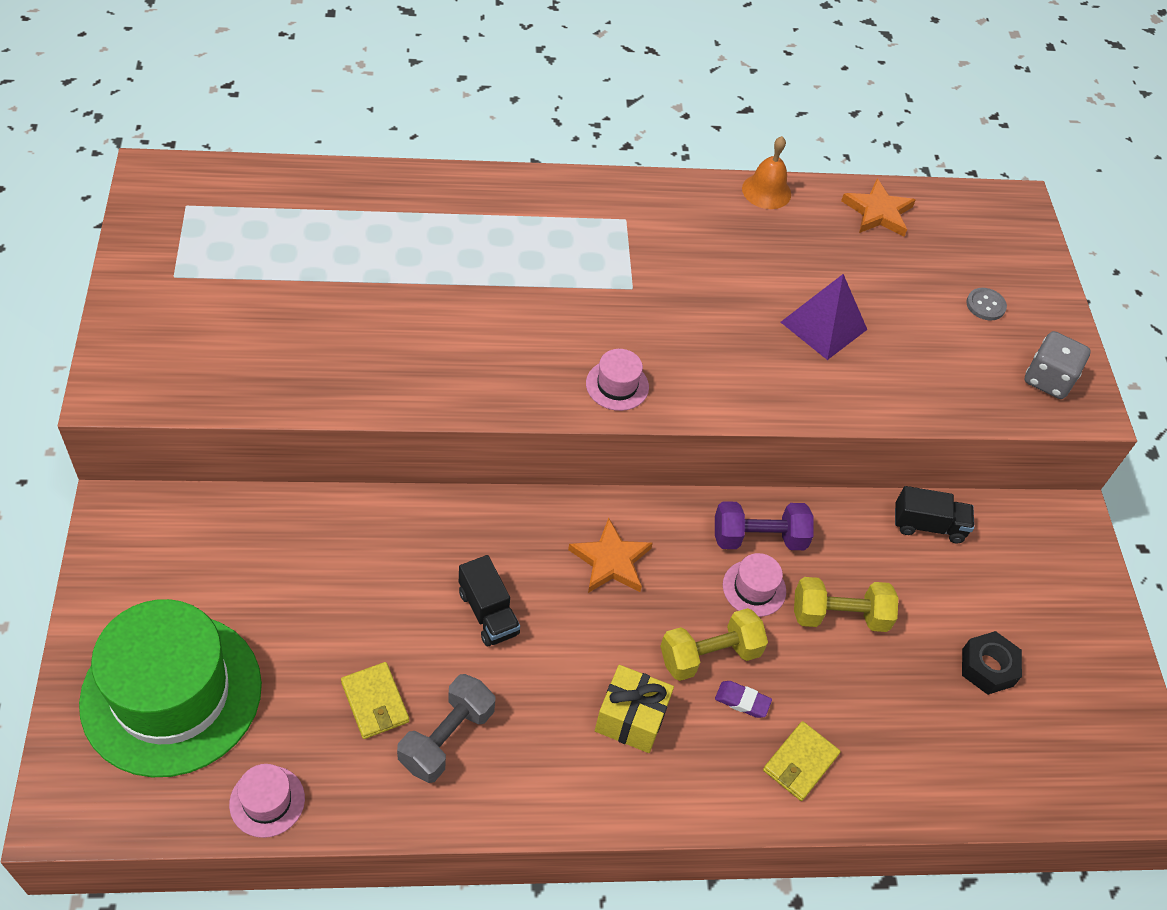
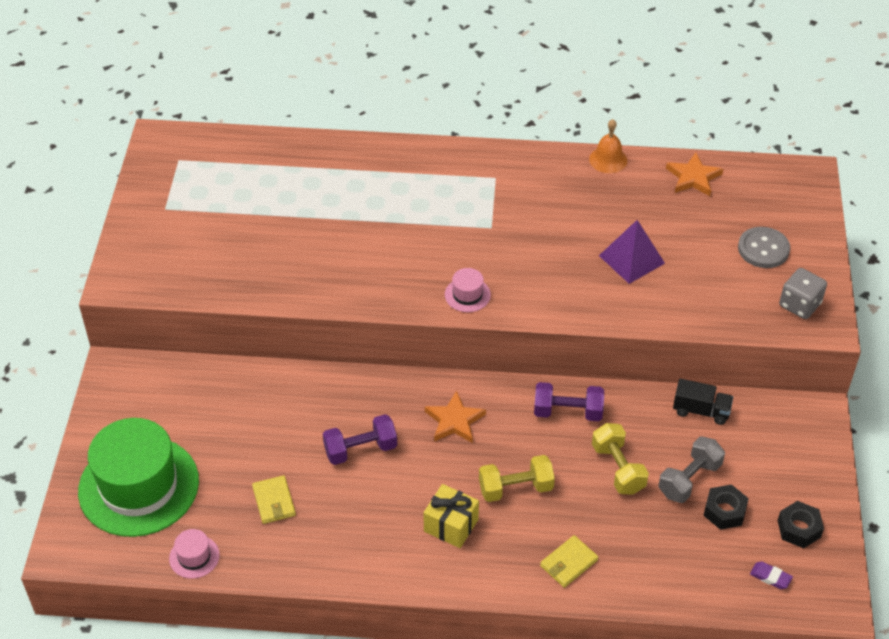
camera: 15 degrees right, 5 degrees down
grey dumbbell [397,674,496,783] -> grey dumbbell moved to [658,437,725,503]
black truck [459,555,520,646] -> purple dumbbell [323,414,397,465]
purple eraser [715,681,772,718] -> purple eraser moved to [750,561,793,589]
pink hat [723,553,786,617] -> none
yellow dumbbell [794,577,898,632] -> yellow dumbbell turned 60 degrees clockwise [592,423,649,495]
grey button [966,288,1007,321] -> grey button [738,227,790,268], size x1.69
none -> black nut [778,501,824,548]

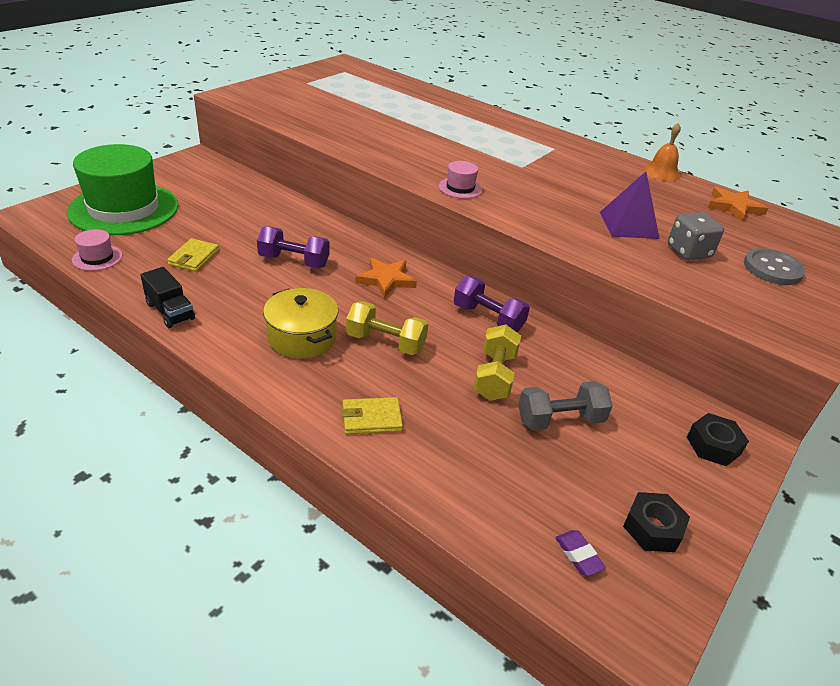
camera: 30 degrees right, 10 degrees down
yellow gift [423,484,479,548] -> yellow pot [263,288,338,359]
black truck [673,379,733,425] -> black truck moved to [140,267,195,328]
black nut [703,484,749,530] -> black nut moved to [687,413,749,466]
grey dice [779,268,827,319] -> grey dice moved to [668,212,724,260]

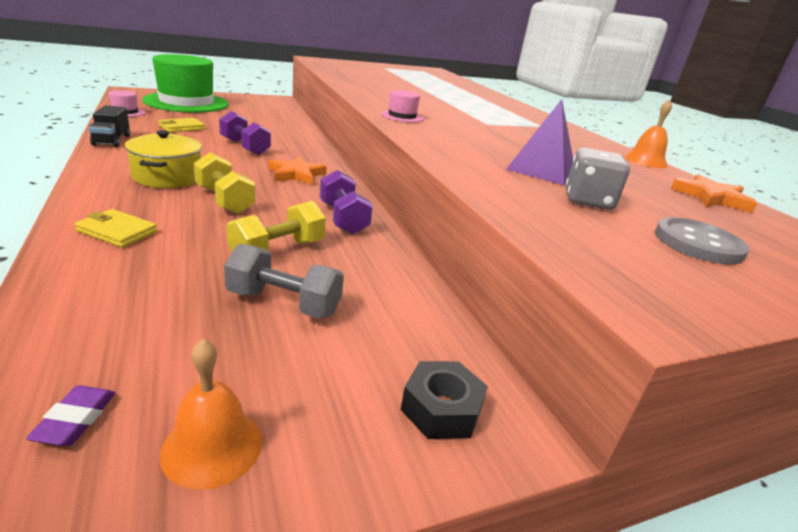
camera: 30 degrees right, 10 degrees down
black nut [623,492,690,552] -> orange bell [160,339,262,490]

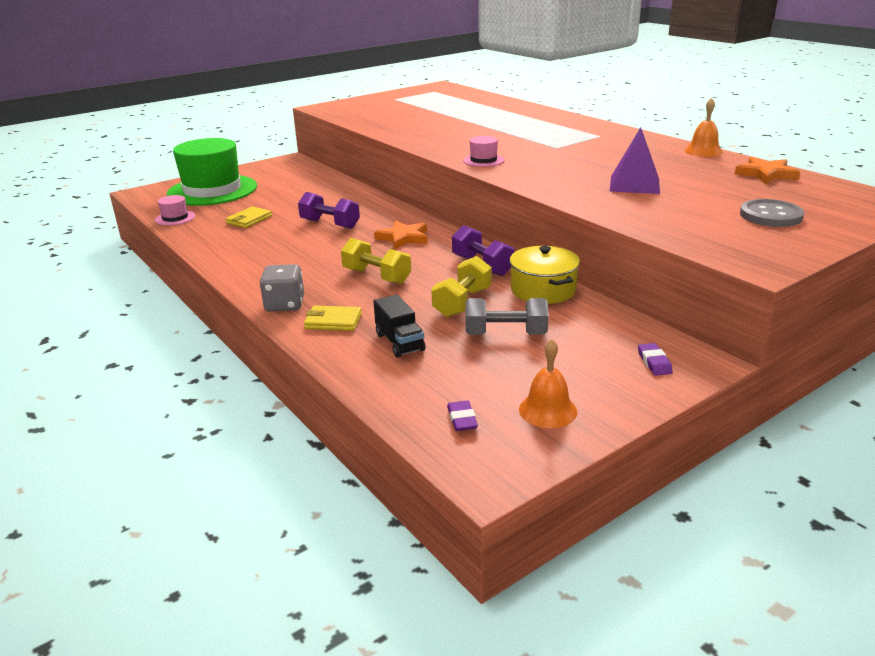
camera: 10 degrees left, 0 degrees up
black truck [89,105,130,147] -> black truck moved to [374,295,426,358]
yellow pot [125,130,202,188] -> yellow pot moved to [510,246,580,304]
black nut [401,361,488,439] -> purple eraser [638,343,673,376]
grey dice [566,148,630,210] -> grey dice moved to [260,264,304,312]

